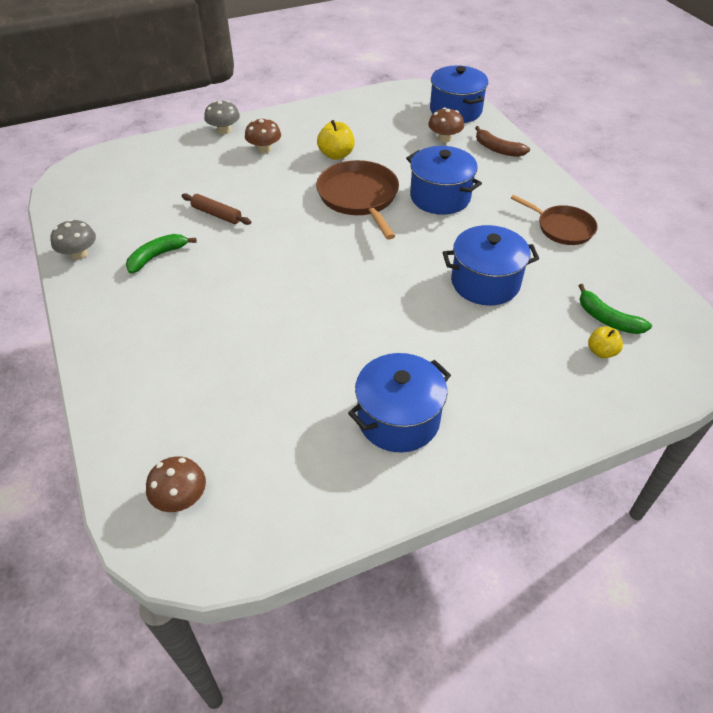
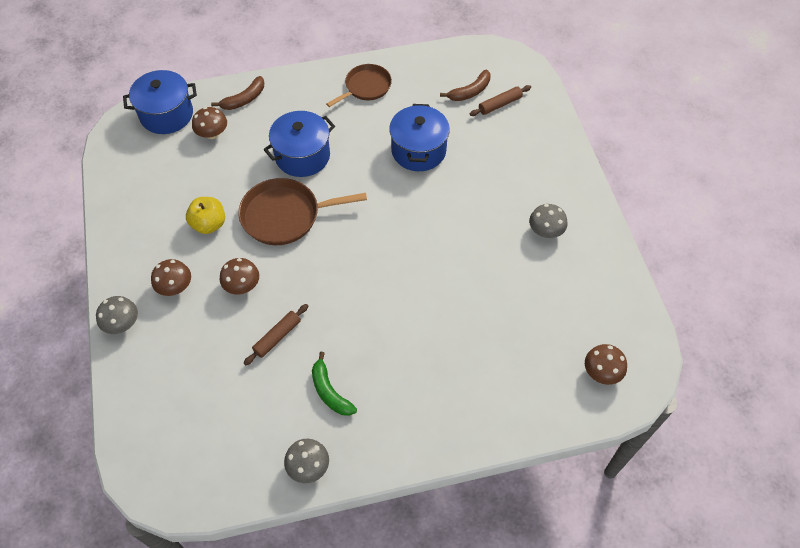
camera: 80 degrees left, 10 degrees up
blue pot [348,353,451,452] -> grey mushroom [529,204,567,238]
green banana [579,284,652,334] -> brown banana [440,69,491,101]
yellow apple [588,326,623,358] -> brown rolling pin [470,85,531,116]
none -> brown mushroom [219,258,259,294]

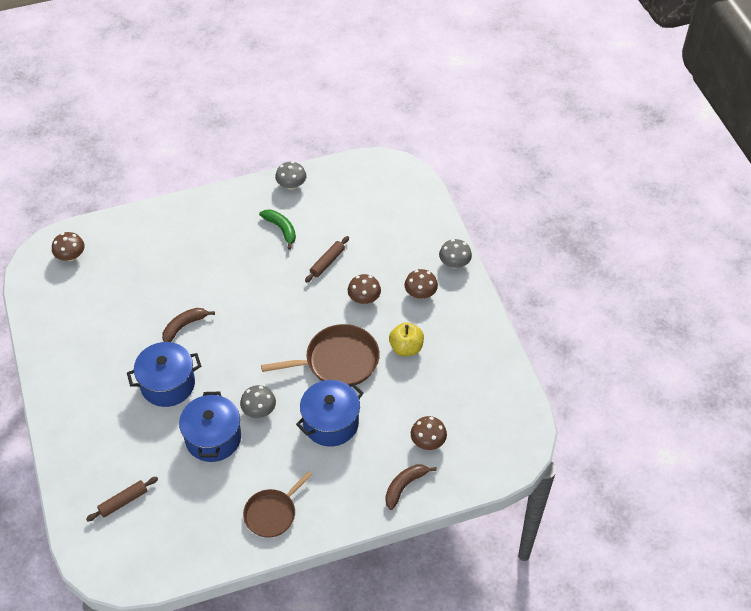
camera: 175 degrees right, 5 degrees down
blue pot [123,70,197,134] -> blue pot moved to [127,342,201,407]
brown banana [440,69,491,101] -> brown banana moved to [162,308,215,342]
grey mushroom [529,204,567,238] -> grey mushroom moved to [240,385,276,418]

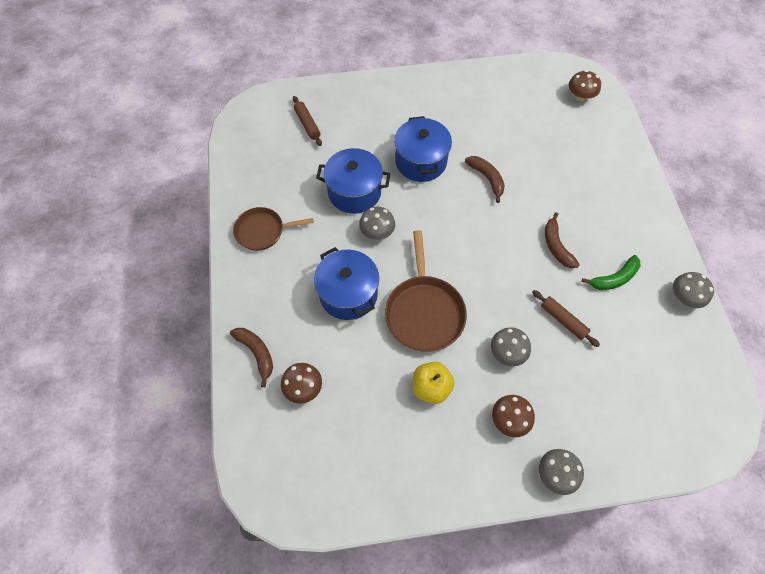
camera: 100 degrees right, 10 degrees up
brown pan [243,471,312,538] -> brown pan turned 60 degrees counterclockwise [233,207,314,251]
brown mushroom [348,274,381,304] -> grey mushroom [491,327,531,367]
none -> brown banana [545,212,580,268]

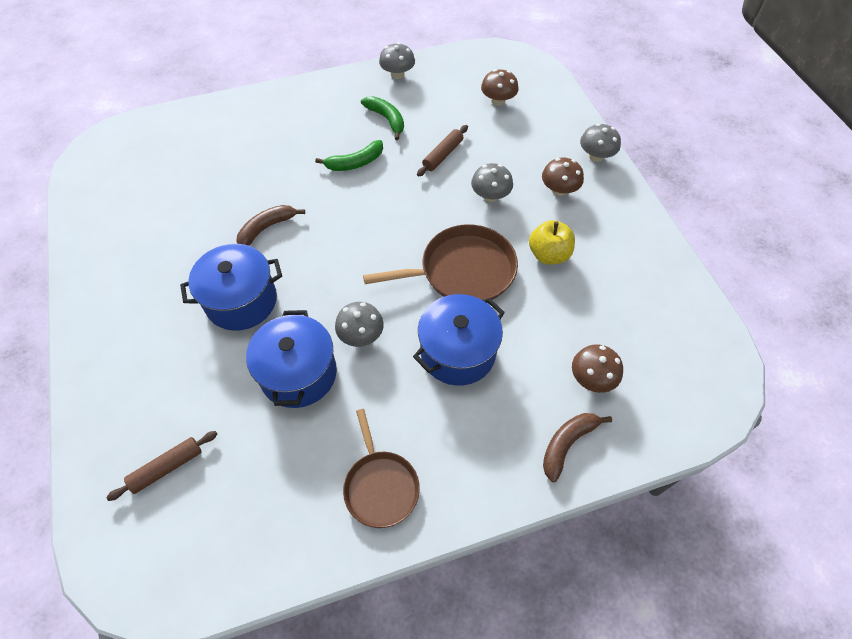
camera: 100 degrees left, 5 degrees down
brown banana [545,212,580,268] -> green banana [315,140,383,171]
brown mushroom [569,70,601,101] -> brown mushroom moved to [481,69,519,106]

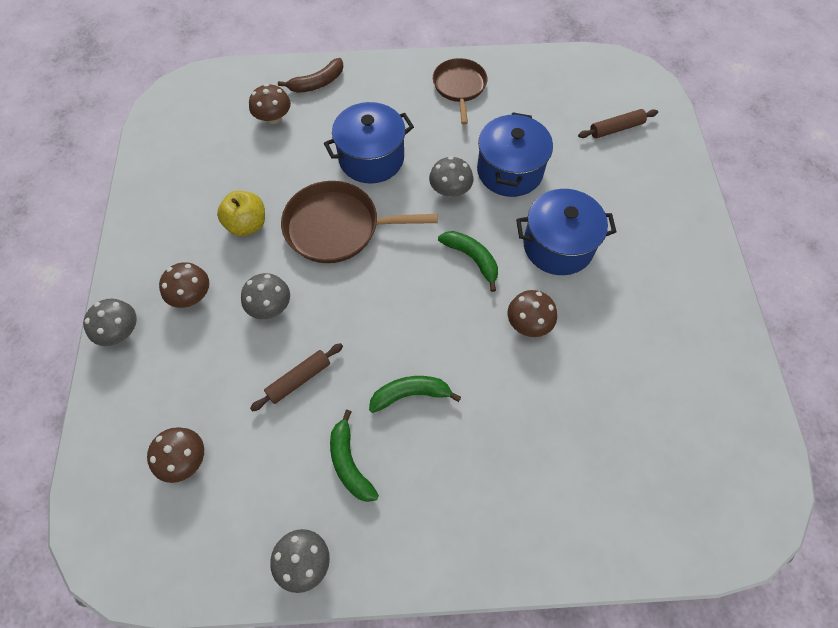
camera: 165 degrees left, 5 degrees up
brown banana [236,205,305,246] -> brown mushroom [508,290,557,337]
none -> green banana [438,231,498,292]

